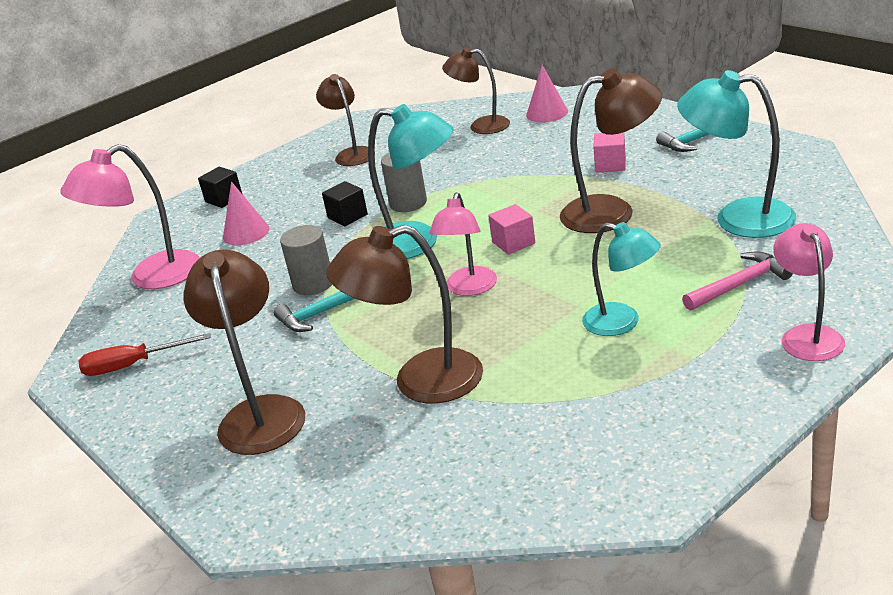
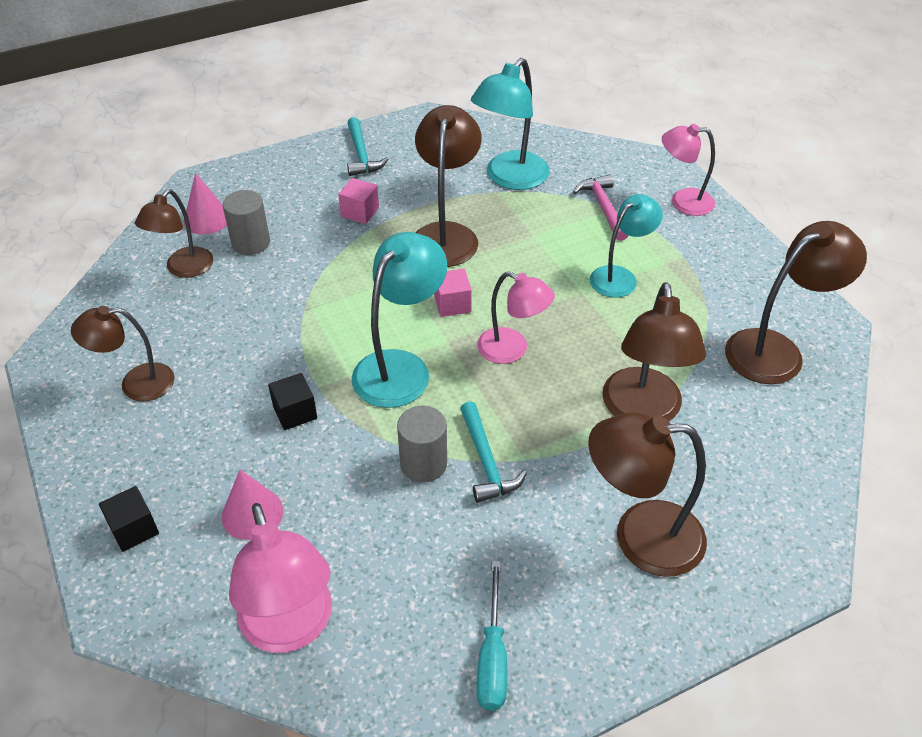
camera: 80 degrees left, 15 degrees up
red screwdriver [79,333,211,376] -> turquoise screwdriver [477,561,507,711]
grey cylinder [381,152,427,212] -> grey cylinder moved to [223,190,270,255]
none -> brown lamp [725,221,867,384]

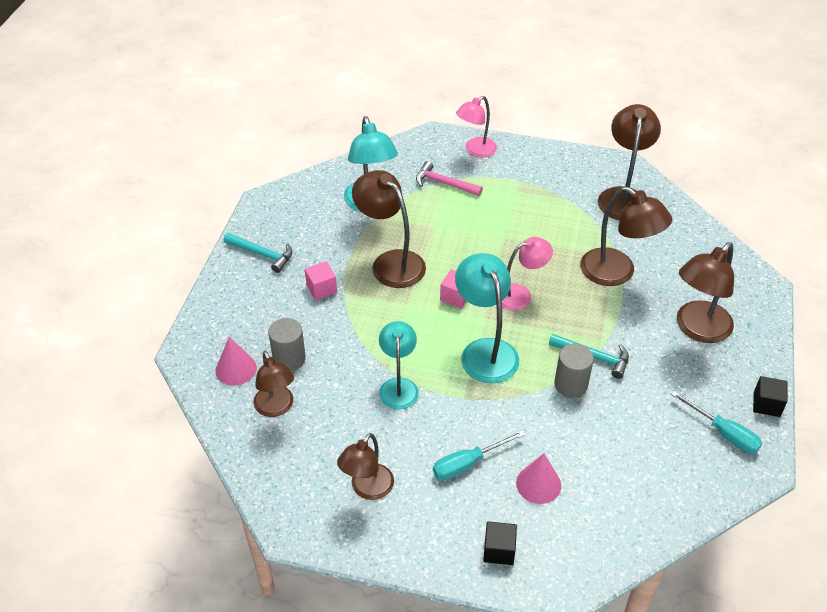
camera: 50 degrees left, 0 degrees up
pink lamp [229,503,332,653] -> none
black cube [268,373,317,430] -> black cube moved to [753,376,788,417]
turquoise lamp [590,194,663,298] -> turquoise lamp moved to [379,321,419,409]
none -> turquoise screwdriver [433,430,525,480]

